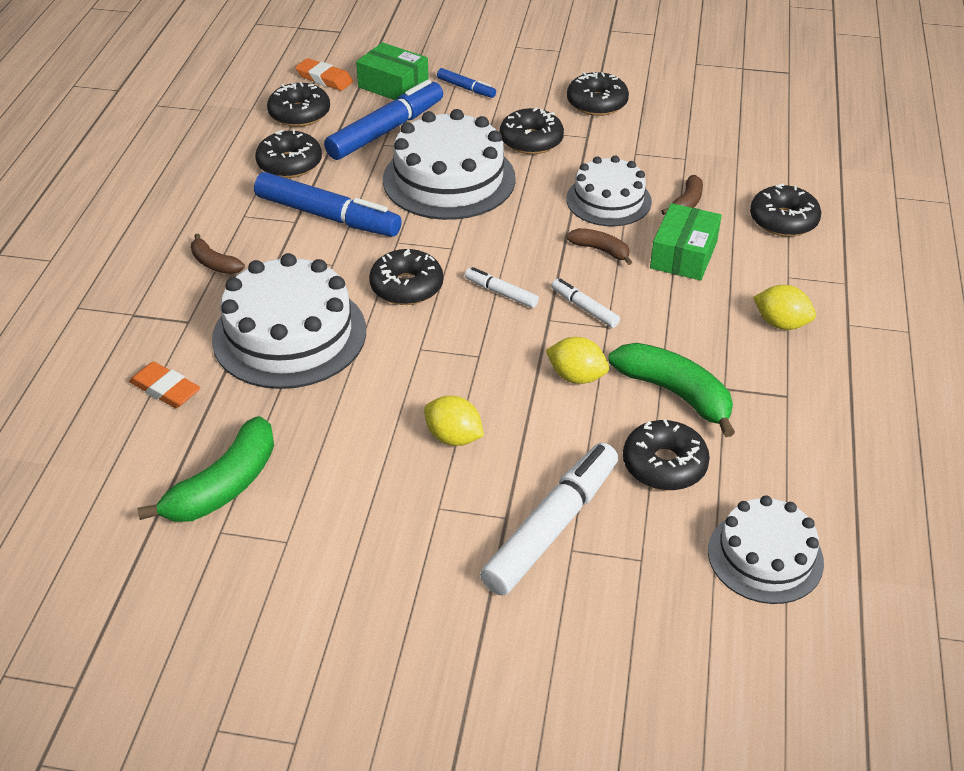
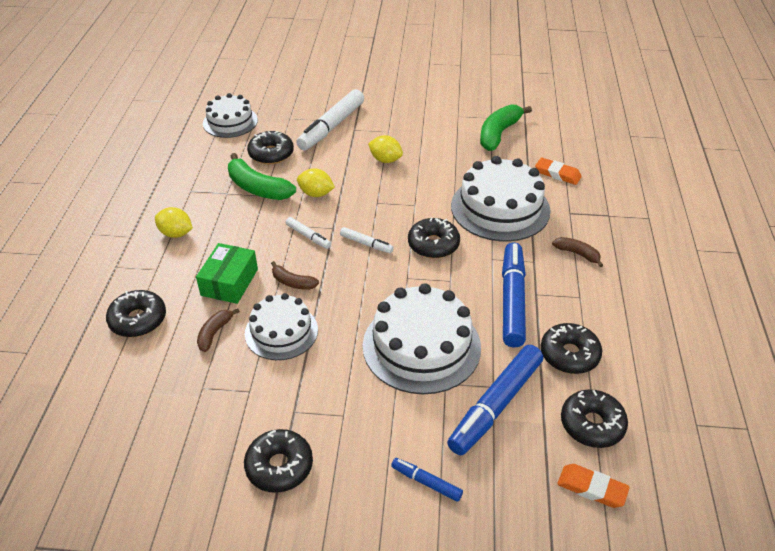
camera: 175 degrees right, 0 degrees up
blue marker [254,172,402,237] -> blue marker turned 75 degrees clockwise [502,242,526,347]
green box [356,42,429,100] -> none
black donut [500,108,564,154] -> none

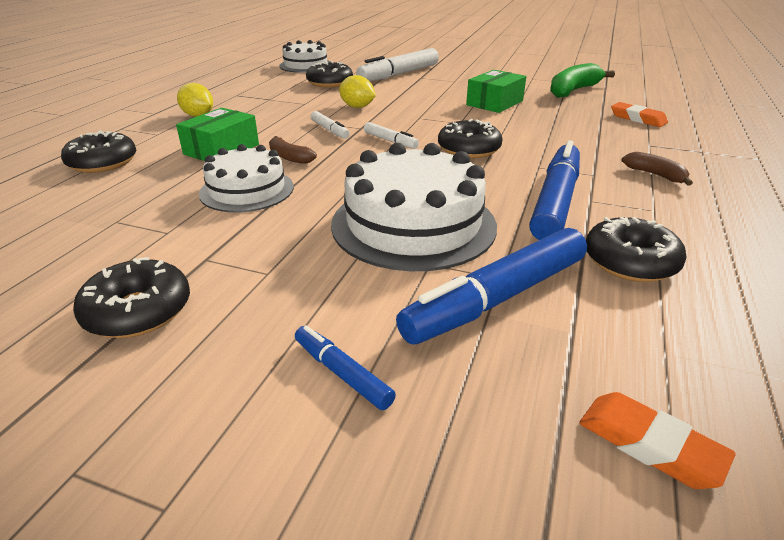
camera: 15 degrees right, 10 degrees down
brown banana [197,308,240,352] -> none
green banana [228,153,296,200] -> none
yellow lemon [368,135,403,163] -> none
white cake [451,156,550,242] -> none
black donut [561,389,628,448] -> none
none -> green box [466,70,526,113]

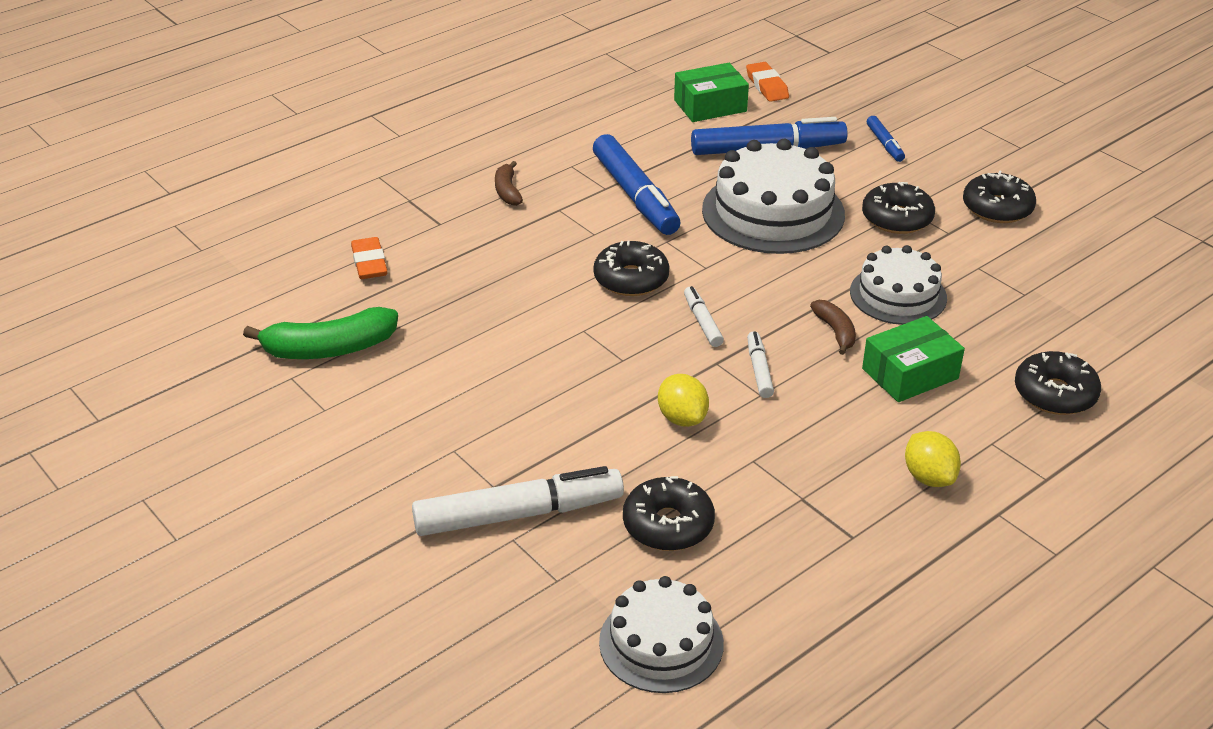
camera: 150 degrees left, 5 degrees up
green box [466,70,526,113] -> green box moved to [674,63,749,122]
blue marker [529,140,580,240] -> blue marker turned 75 degrees counterclockwise [593,134,681,235]
black donut [586,217,687,282] -> black donut moved to [862,182,935,234]

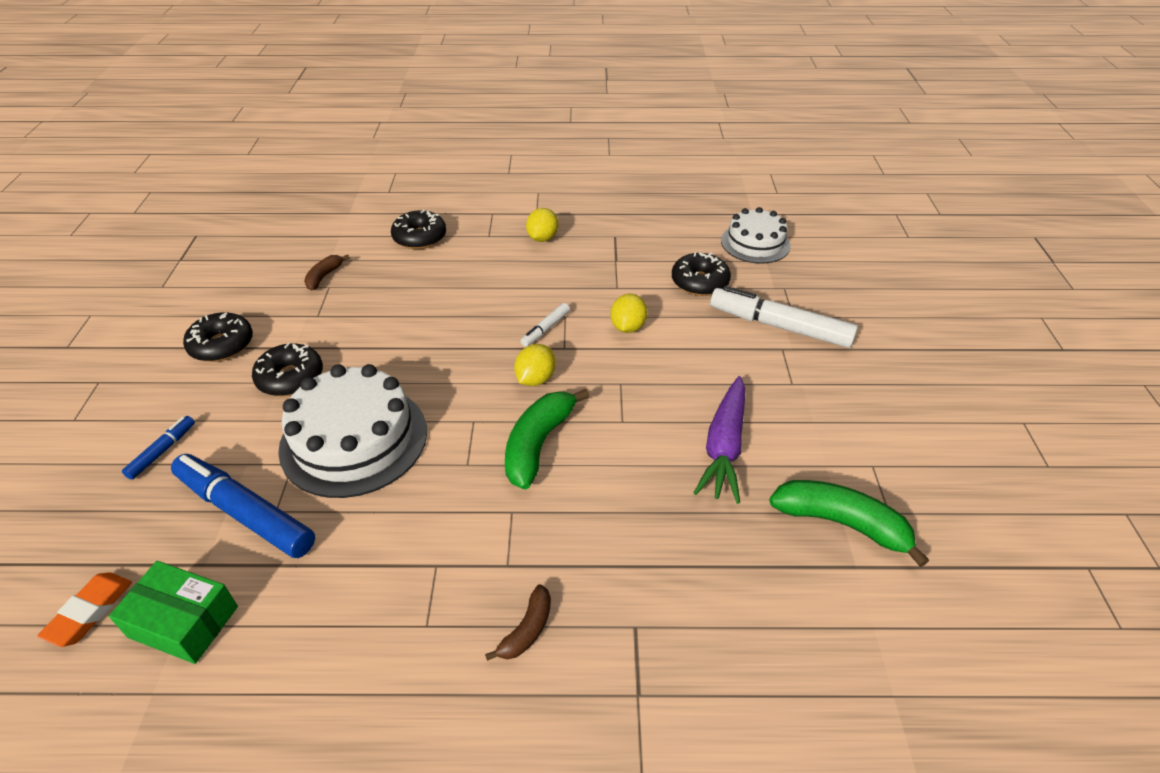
camera: 140 degrees left, 5 degrees up
orange eraser [351,237,387,279] -> none
blue marker [593,134,681,235] -> none
black donut [593,241,669,296] -> green banana [505,389,590,490]
white marker [684,286,724,347] -> yellow lemon [514,344,556,386]
brown banana [810,300,856,355] -> brown banana moved to [304,255,350,290]
white cake [850,245,947,325] -> none
green box [862,316,965,402] -> none
none -> purple carrot [694,376,746,504]

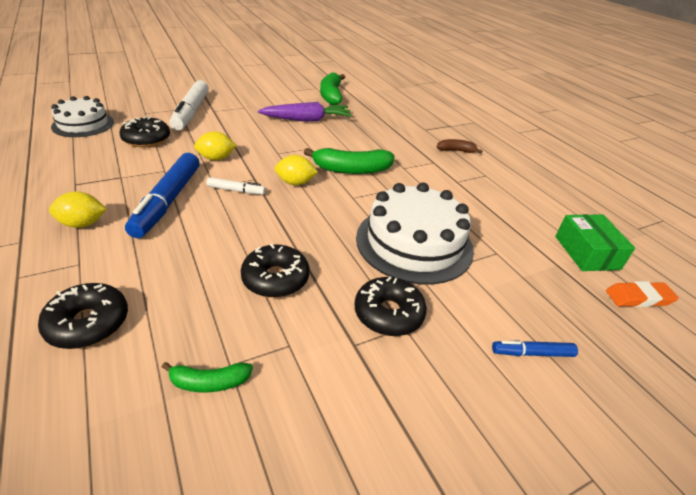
camera: 120 degrees left, 5 degrees down
blue marker [171,454,315,558] -> blue marker moved to [125,153,200,238]
black donut [183,312,253,362] -> black donut moved to [241,244,309,298]
brown banana [304,255,350,290] -> green banana [162,362,253,392]

